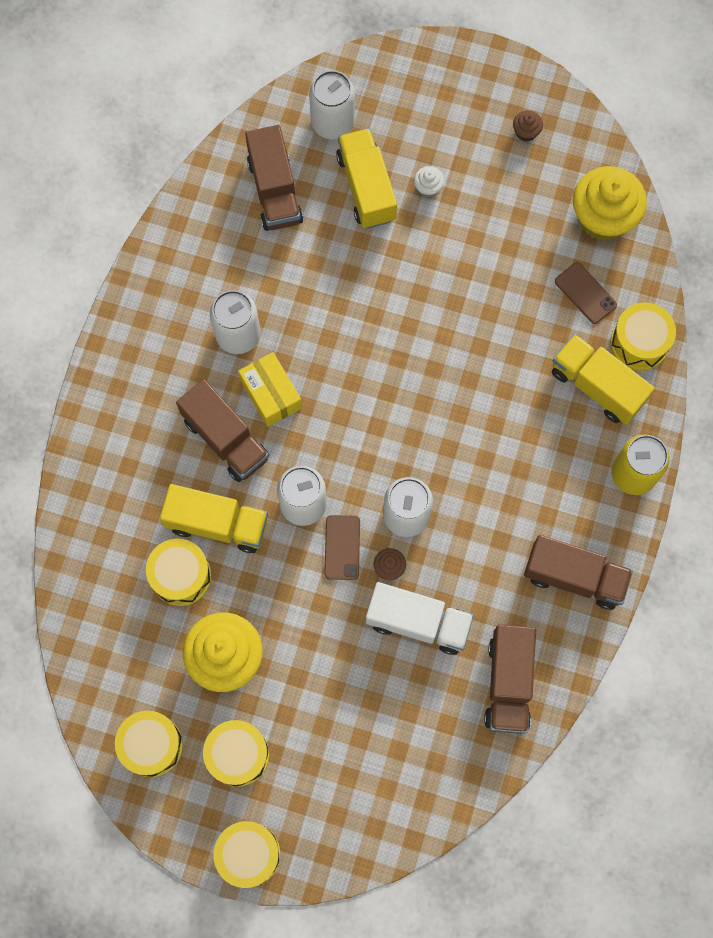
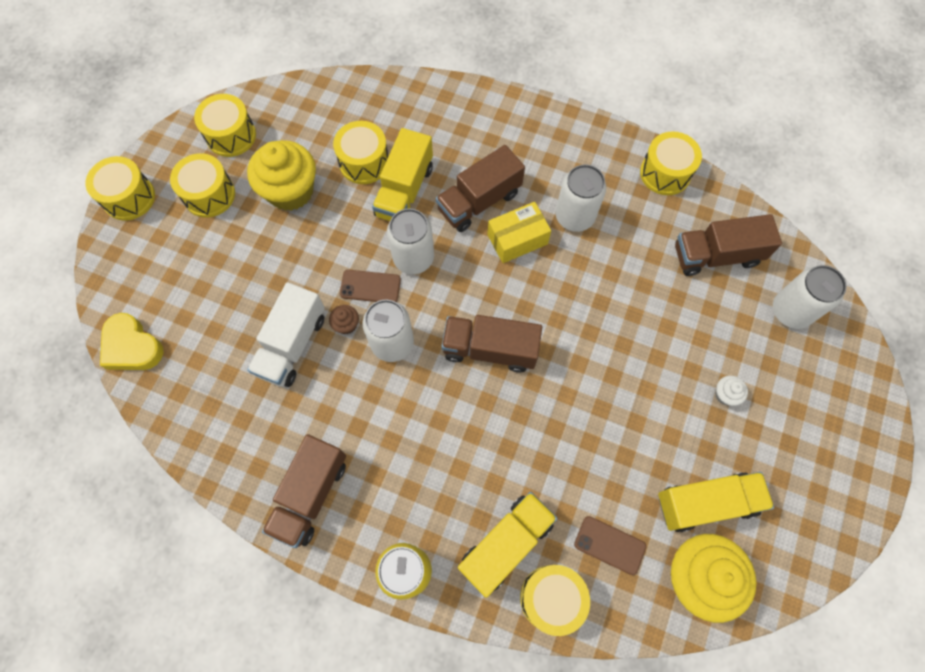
camera: 95 degrees right, 5 degrees down
yellow truck [336,128,397,228] -> yellow truck moved to [658,472,774,532]
brown truck [484,624,536,734] -> brown truck moved to [441,315,542,373]
brown cupcake [513,110,543,142] -> none
brown phone [555,262,617,324] -> brown phone turned 60 degrees clockwise [574,516,646,575]
none -> yellow heart [100,313,164,370]
none -> yellow drum [640,131,702,195]

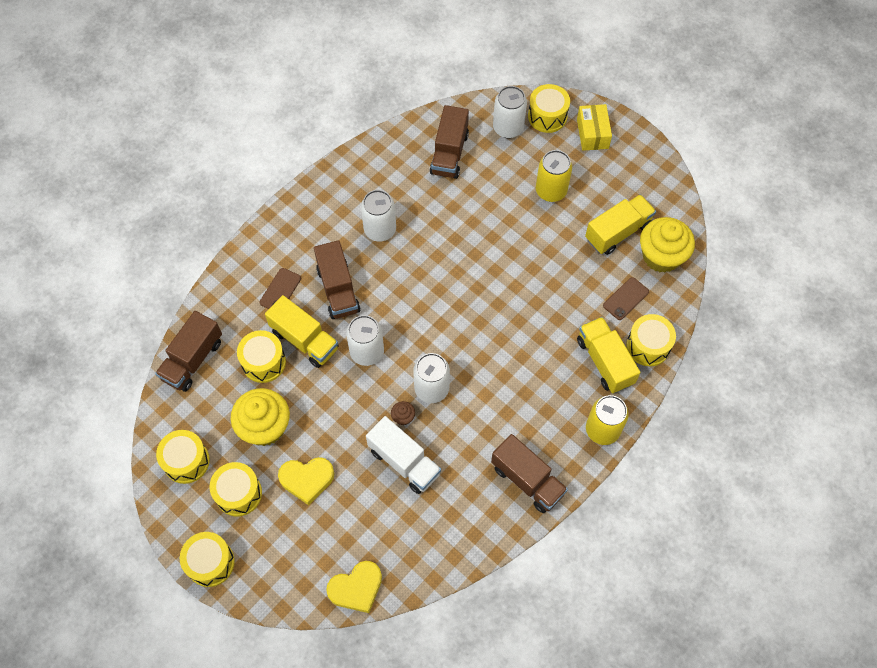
camera: 70 degrees left, 5 degrees down
brown phone [340,270,401,302] -> brown phone moved to [260,268,301,309]
brown truck [441,315,542,373] -> brown truck moved to [155,311,222,392]
yellow box [487,202,551,263] -> yellow box moved to [577,104,612,151]
yellow drum [640,131,702,195] -> yellow drum moved to [528,84,570,133]
yellow truck [658,472,774,532] -> yellow truck turned 45 degrees clockwise [585,194,656,255]
white cupcake [715,376,748,406] -> yellow can [536,150,572,202]
none -> yellow heart [278,457,334,505]

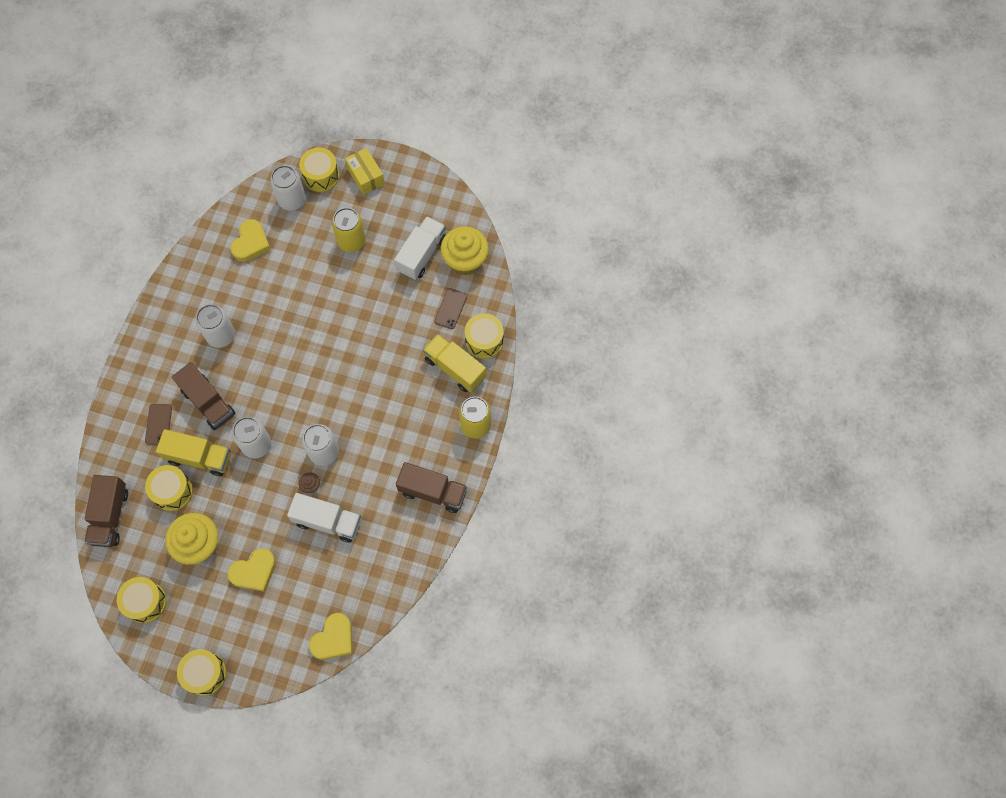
camera: 25 degrees left, 5 degrees up
yellow drum [209,462,262,517] -> none
brown truck [430,105,469,179] -> yellow heart [231,219,271,262]
yellow truck [585,194,656,255] -> white truck [394,216,446,280]

